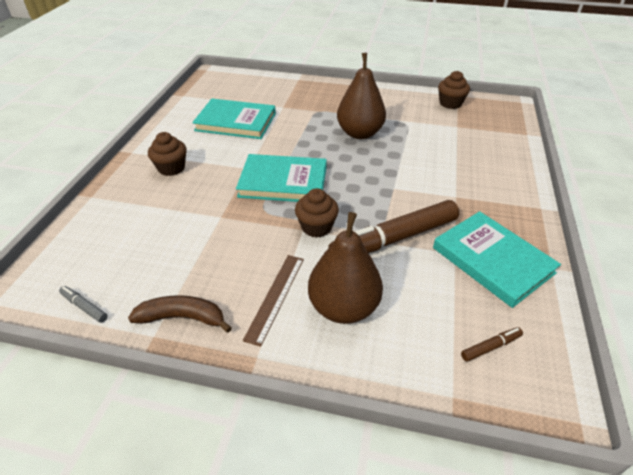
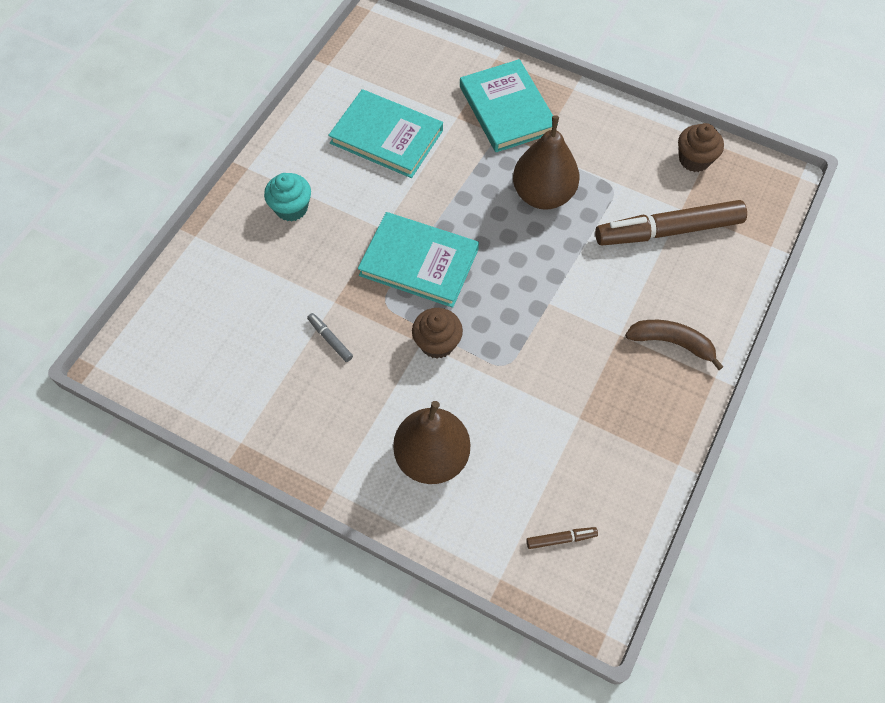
camera: 15 degrees right, 20 degrees up
grey marker [59,286,108,323] -> grey marker moved to [307,313,353,362]
brown banana [128,295,232,333] -> brown banana moved to [625,320,723,370]
brown cupcake [148,132,187,176] -> turquoise cupcake [264,173,311,222]
brown ruler [243,255,304,347] -> none
brown marker [328,200,459,253] -> brown marker moved to [595,200,747,245]
turquoise book [433,211,561,308] -> turquoise book moved to [460,59,553,152]

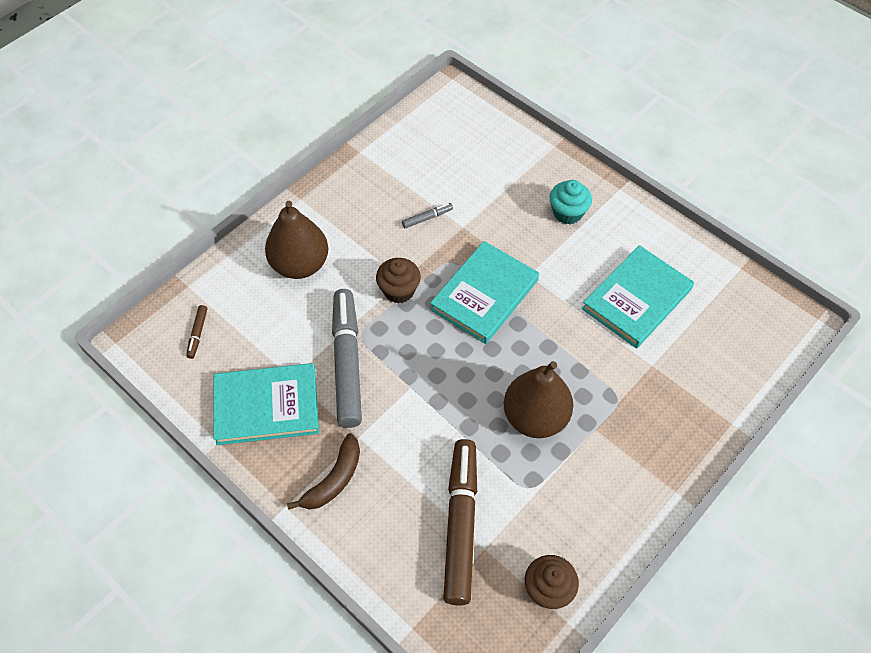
camera: 105 degrees right, 5 degrees down
turquoise book [460,59,553,152] -> turquoise book moved to [213,363,319,445]
none -> grey marker [332,289,362,428]

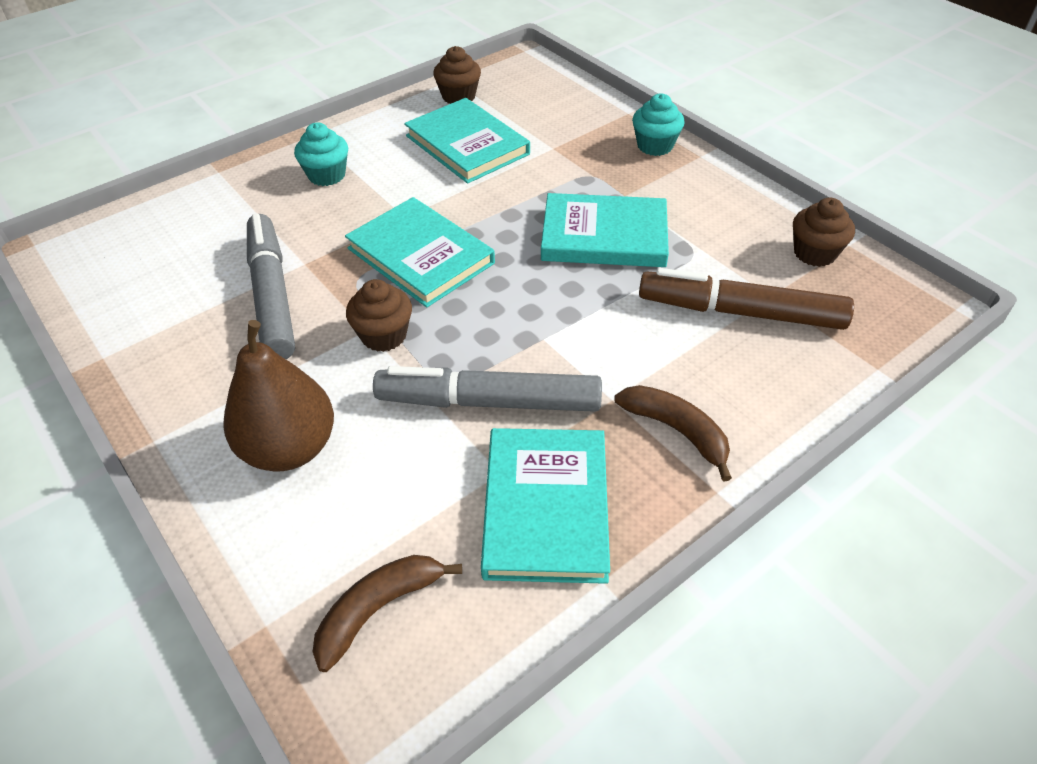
camera: 80 degrees left, 10 degrees down
brown marker [186,305,207,359] -> brown banana [313,555,462,672]
grey marker [402,203,453,228] -> grey marker [247,214,295,359], size x2.50
brown pear [504,361,574,438] -> turquoise book [541,193,669,267]
none -> brown cupcake [433,46,481,104]
none -> turquoise cupcake [632,93,685,156]

